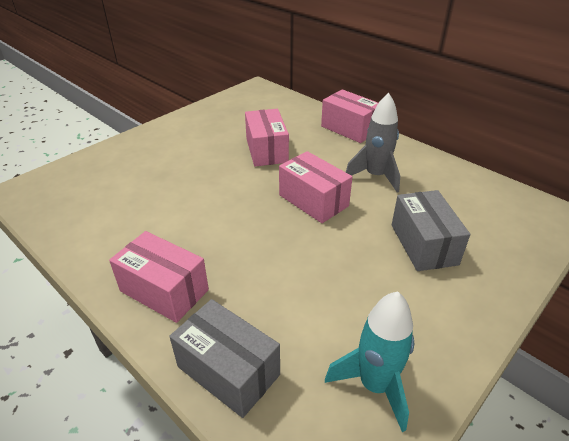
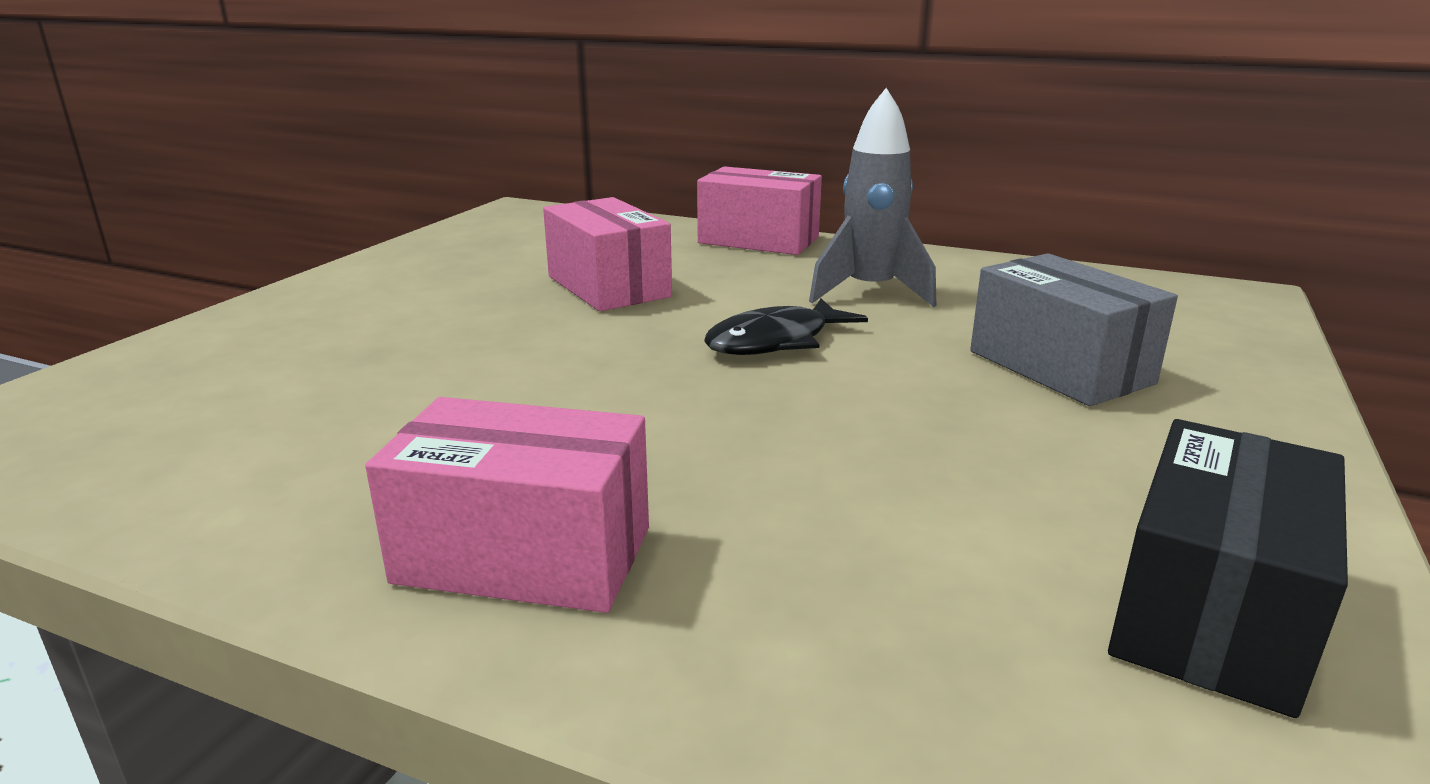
camera: 20 degrees left, 15 degrees down
grey box [169,299,280,418] -> none
pink box [279,151,352,223] -> black fish [704,298,868,355]
turquoise rocket [325,291,414,432] -> black box [1108,419,1348,718]

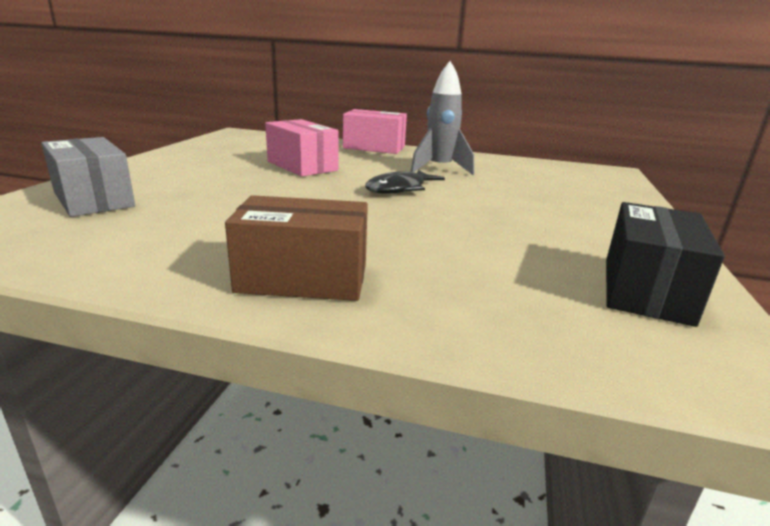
camera: 10 degrees left, 0 degrees up
pink box [365,397,649,613] -> brown box [225,195,368,301]
grey box [970,253,1178,406] -> grey box moved to [41,137,135,217]

